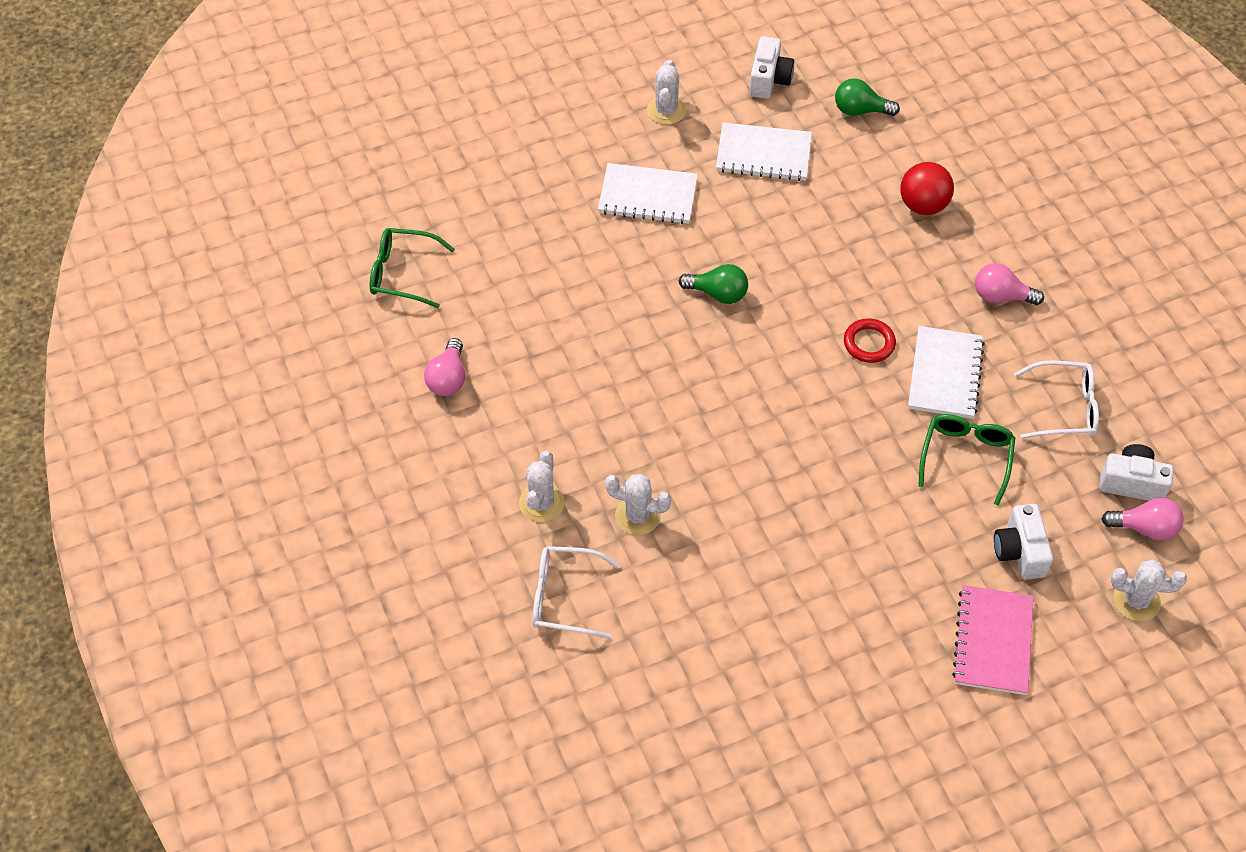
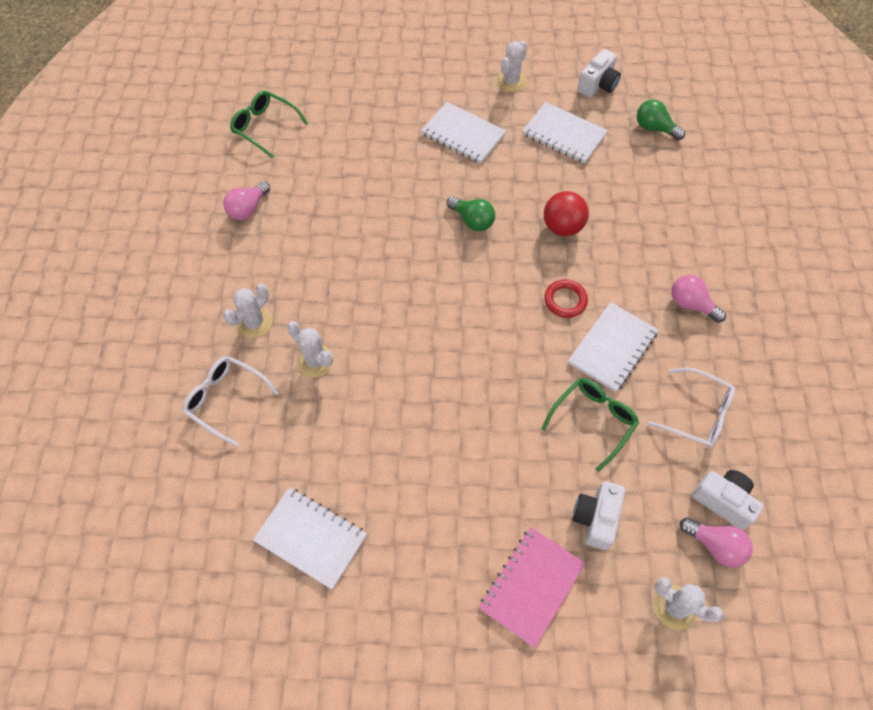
camera: 25 degrees right, 5 degrees up
red ball [900,162,954,215] -> red ball moved to [544,191,589,236]
none -> white notebook [253,487,367,590]

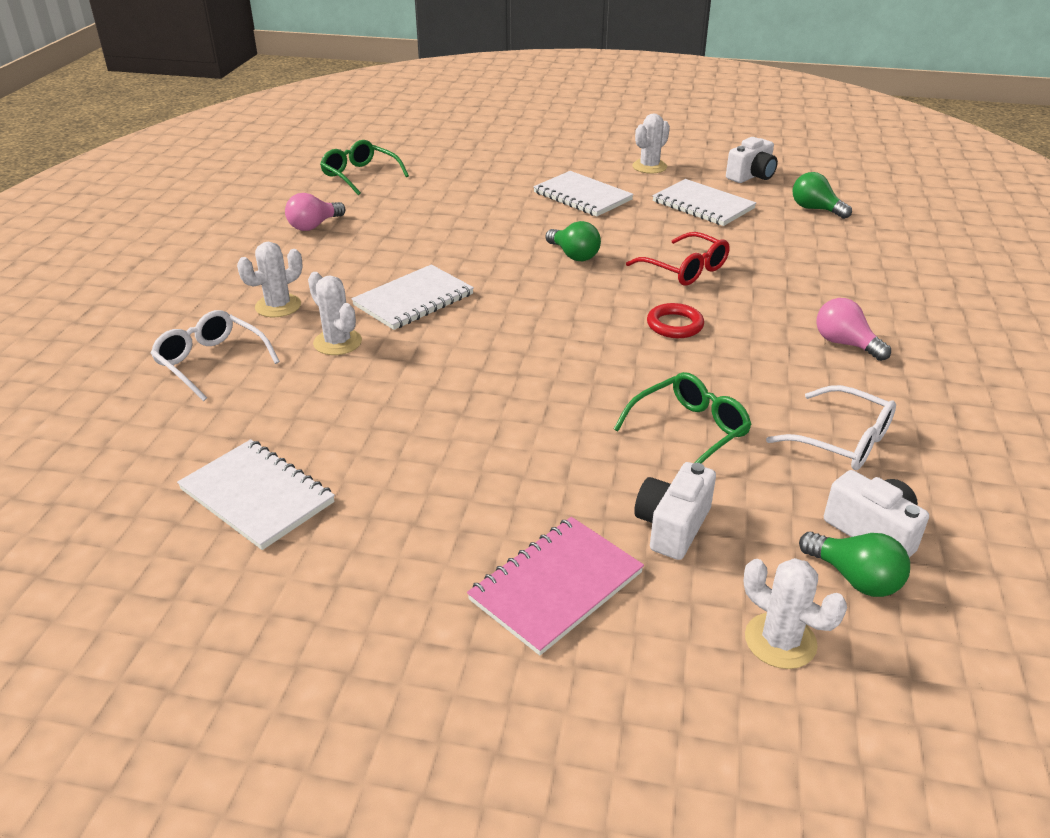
camera: 10 degrees right, 25 degrees down
red ball [544,191,589,236] -> red glasses [626,232,729,286]
white notebook [568,302,659,392] -> white notebook moved to [351,264,474,330]
pink light bulb [680,518,753,567] -> green light bulb [799,532,910,597]

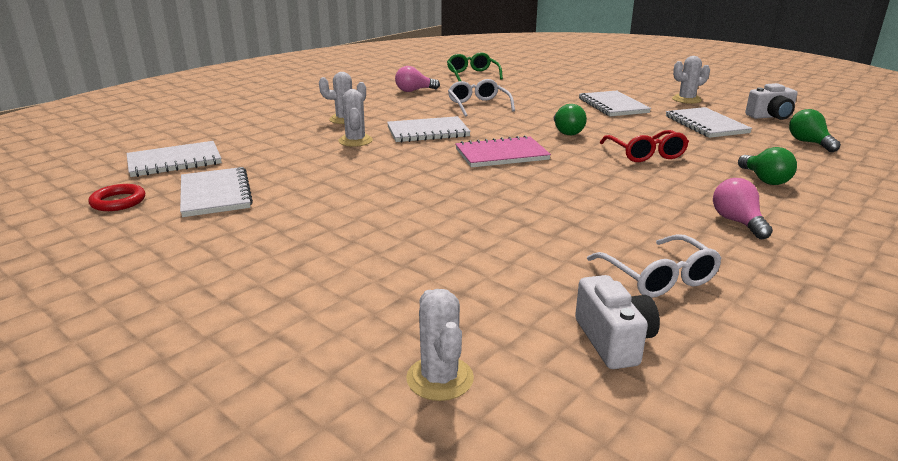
camera: 30 degrees right, 10 degrees down
white glasses [151,310,280,401] -> white glasses moved to [448,79,515,117]
pink notebook [467,517,644,656] -> pink notebook moved to [455,135,551,167]
green glasses [614,372,752,464] -> none
white camera [634,462,716,560] -> none
red ring [647,303,704,338] -> red ring moved to [88,184,145,211]
green light bulb [799,532,910,597] -> green light bulb moved to [738,147,797,185]
none -> white notebook [126,141,222,177]

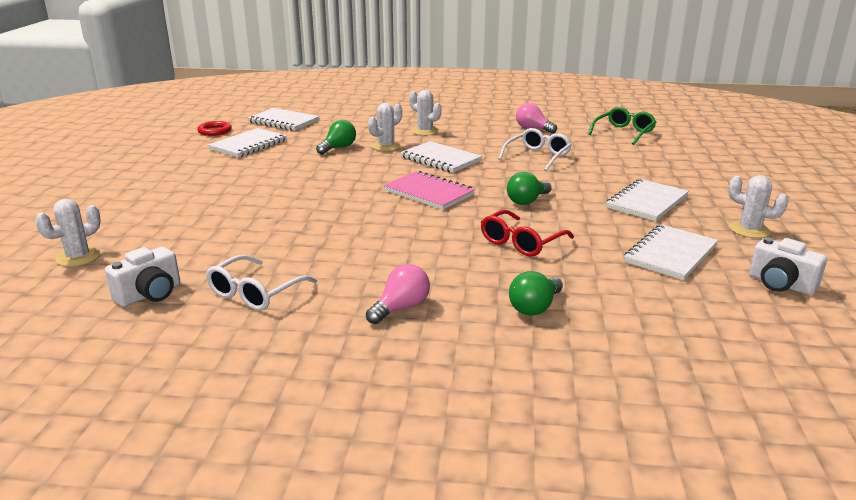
camera: 55 degrees right, 0 degrees up
green light bulb [789,109,841,152] -> green light bulb moved to [316,120,356,155]

